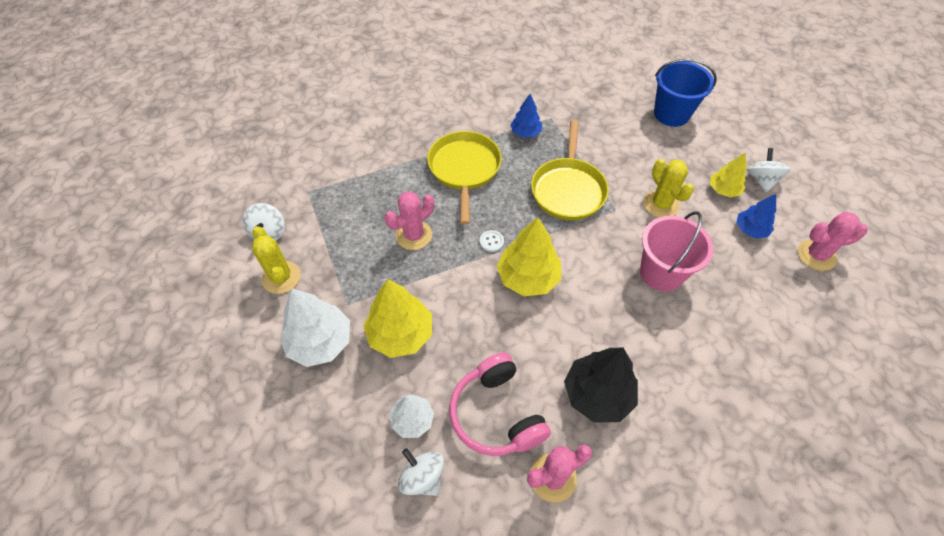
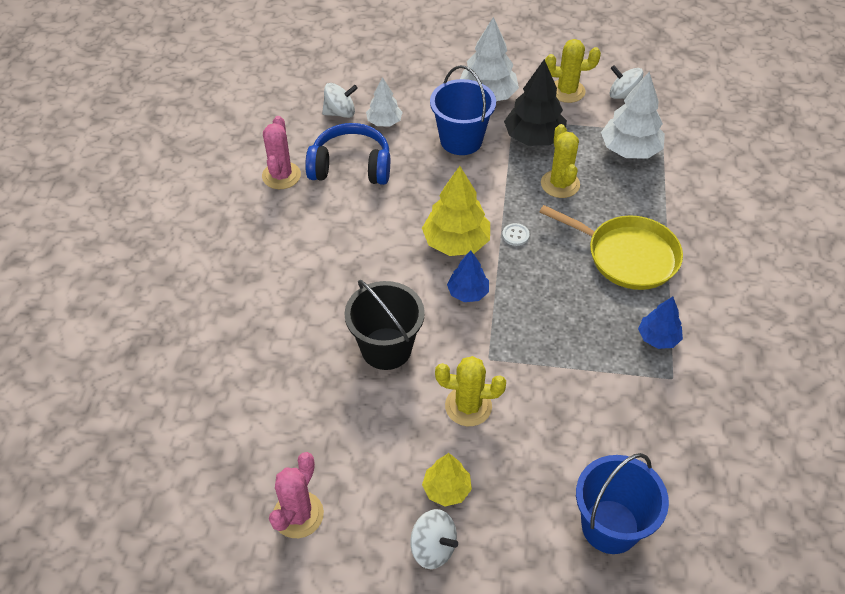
camera: 120 degrees right, 5 degrees down
yellow tree [363,279,432,358] -> blue bucket [430,65,496,155]
pink cactus [385,191,434,250] -> yellow cactus [541,124,580,198]
pink headphones [449,352,551,456] -> blue headphones [305,123,390,185]
yellow pan [531,120,609,220] -> none
black tree [564,348,638,423] -> black tree moved to [504,59,567,146]
pink bucket [640,211,714,292] -> black bucket [345,280,425,370]
blue tree [736,194,776,238] -> blue tree moved to [447,250,489,302]
none -> white tree [601,72,665,159]

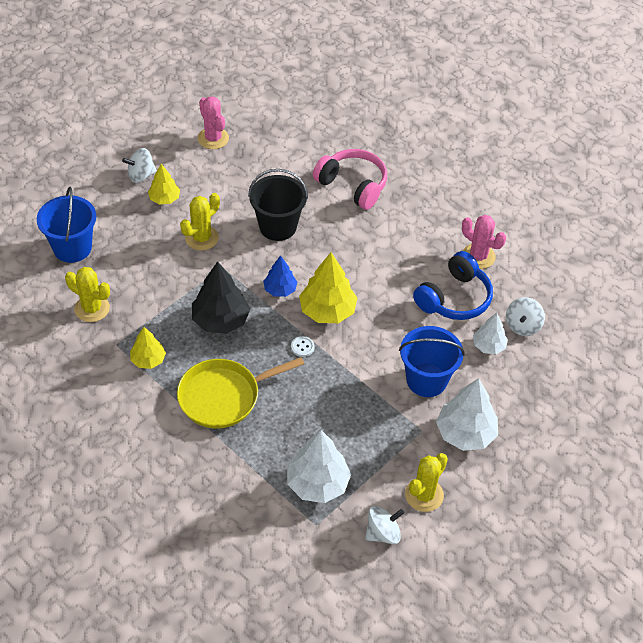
camera: 125 degrees right, 0 degrees up
black tree [504,59,567,146] -> black tree moved to [192,261,250,334]
yellow cactus [541,124,580,198] -> yellow cactus moved to [65,267,110,322]
blue tree [638,297,683,349] -> yellow tree [130,327,166,369]
none -> pink headphones [313,149,387,210]

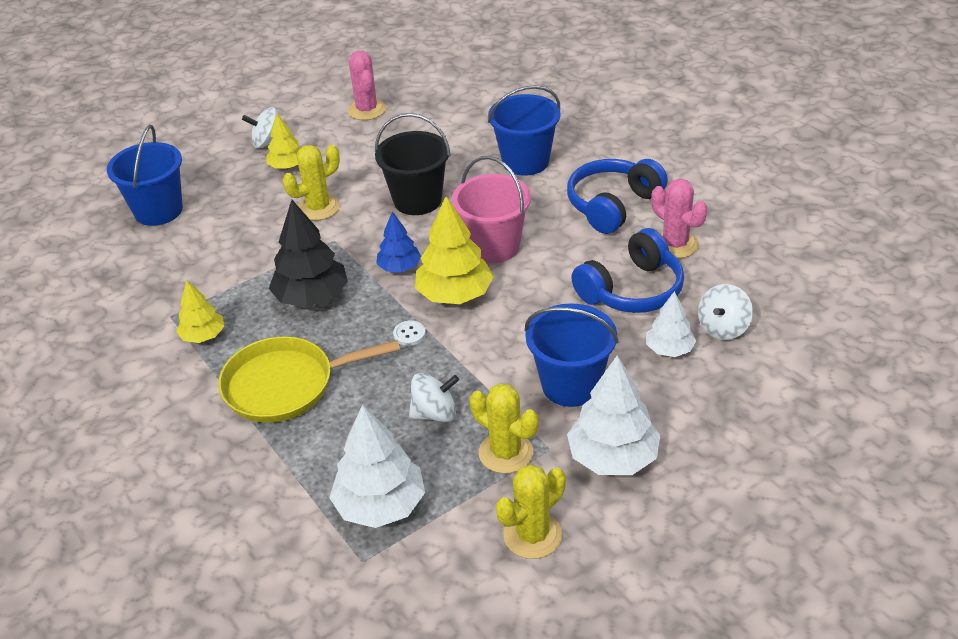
camera: 15 degrees right, 10 degrees down
yellow cactus [65,267,110,322] -> yellow cactus moved to [470,383,538,473]
pink headphones [313,149,387,210] -> blue bucket [488,85,560,176]
white spinning top [365,506,405,544] -> white spinning top moved to [409,373,459,422]
none -> pink bucket [452,156,531,263]
none -> blue headphones [567,159,668,234]

